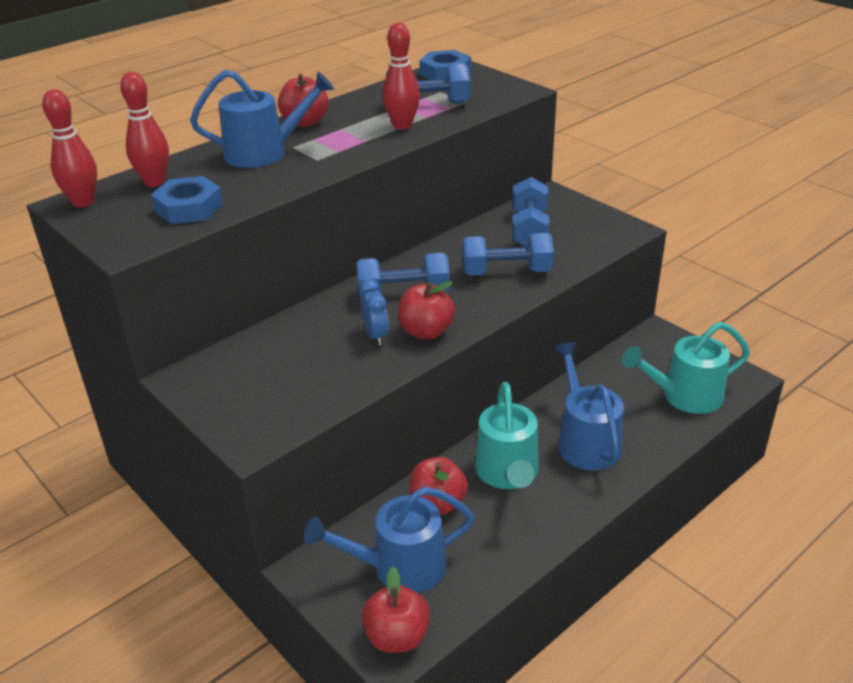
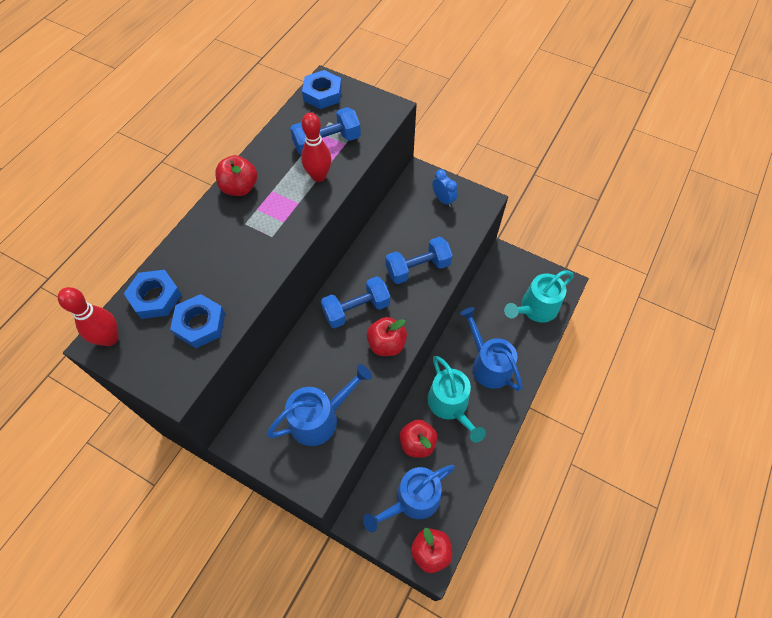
camera: 20 degrees left, 25 degrees up
red bowling pin [120,72,169,187] -> blue nut [124,270,182,319]
blue watering can [190,70,334,168] -> blue watering can moved to [266,364,372,446]
blue clock [360,279,389,345] -> blue clock moved to [432,169,457,207]
blue dumbbell [512,177,550,247] -> none

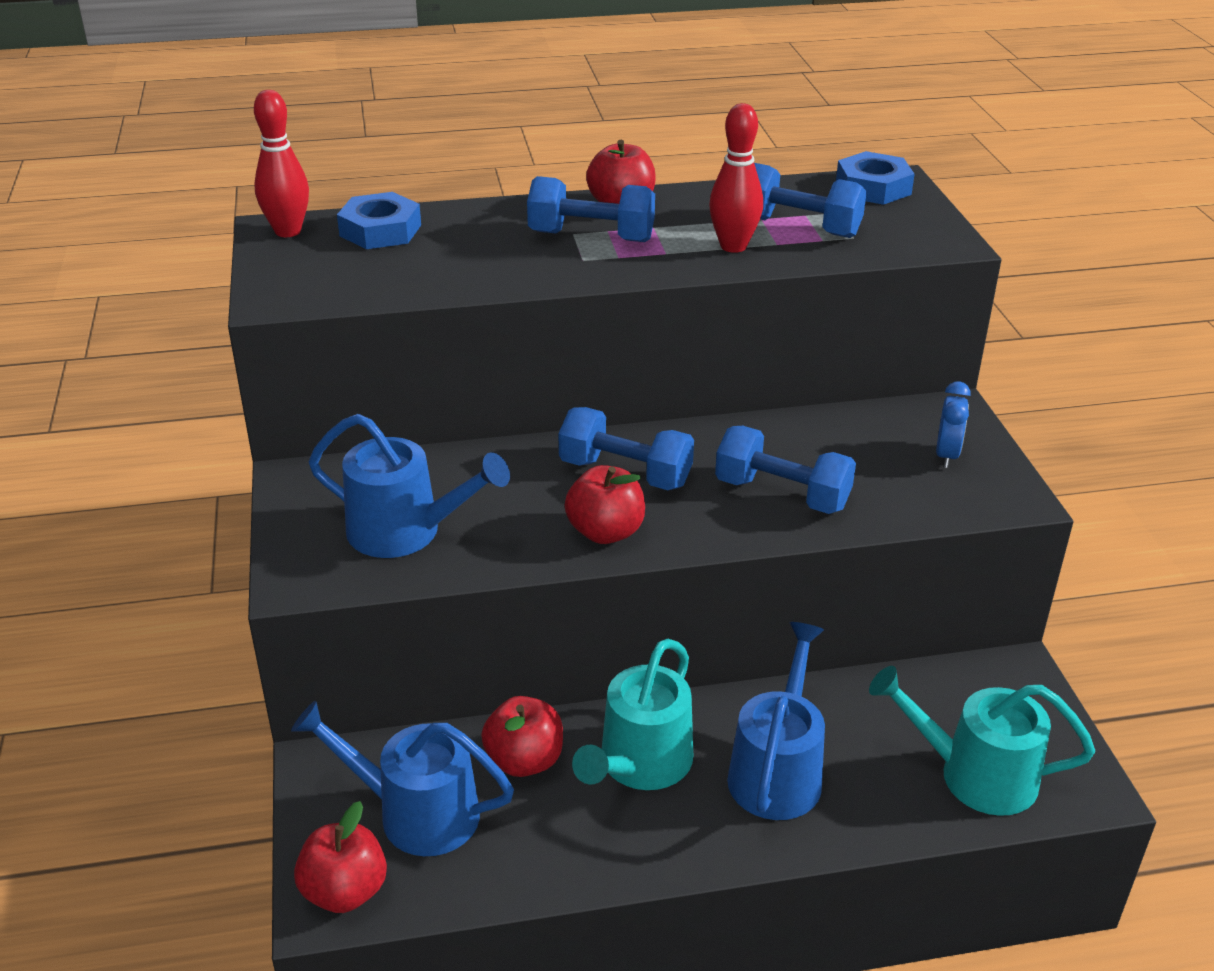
camera: 50 degrees right, 25 degrees down
blue nut [170,294,225,348] -> none
none -> blue dumbbell [527,176,655,242]

